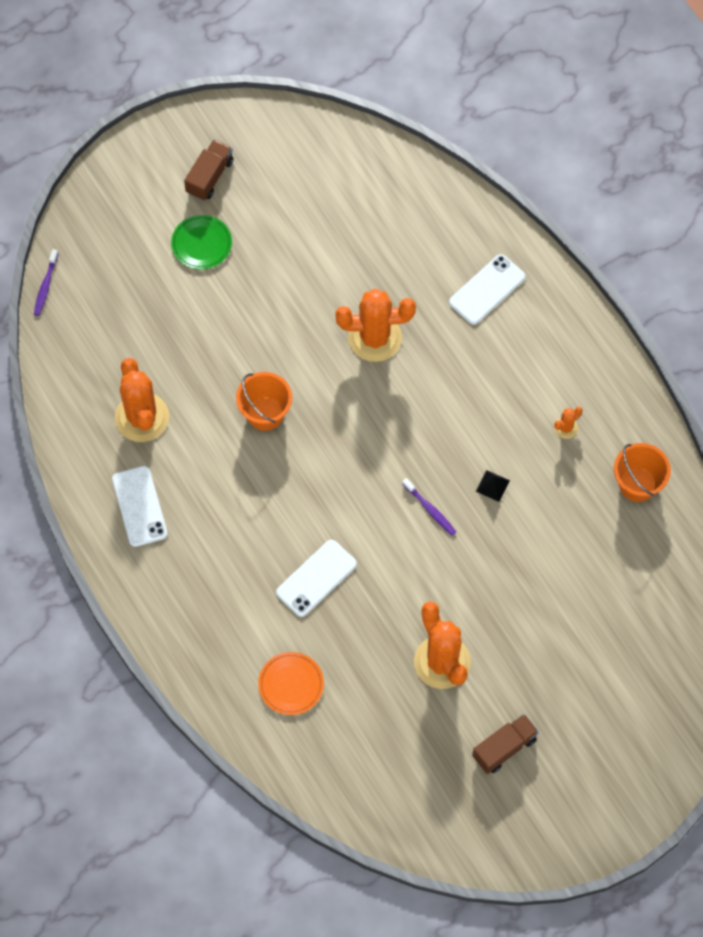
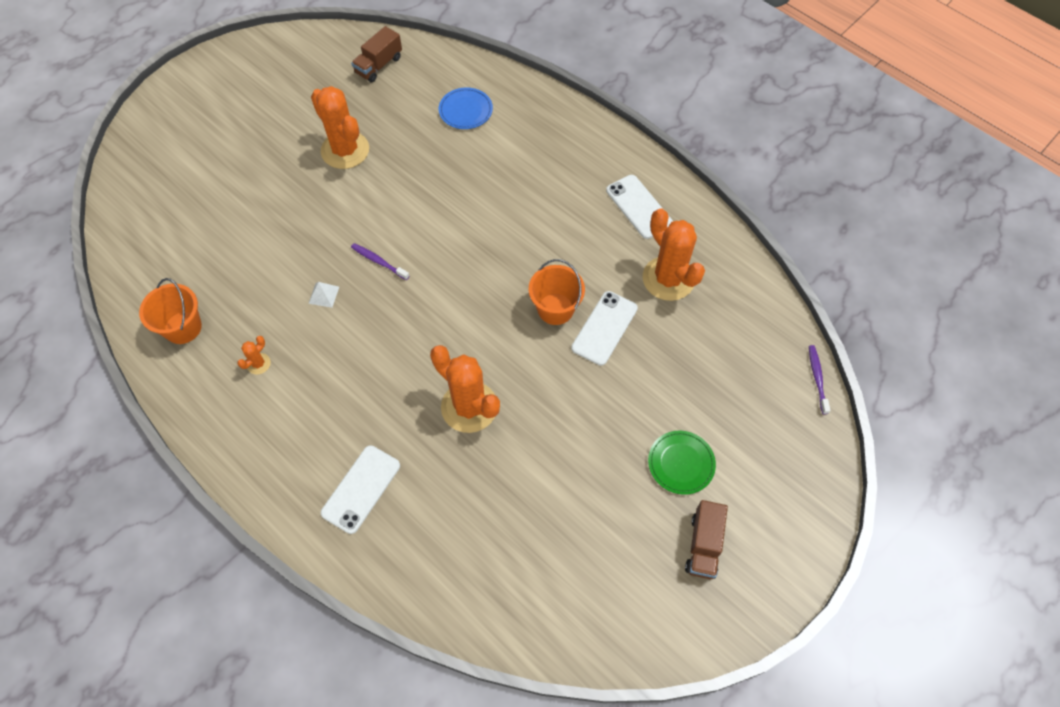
camera: 165 degrees right, 5 degrees down
orange plate [258,652,324,715] -> blue plate [439,87,493,129]
white phone [276,540,357,617] -> white phone moved to [571,291,638,366]
orange cactus [336,289,416,362] -> orange cactus turned 60 degrees clockwise [430,345,500,433]
brown truck [472,714,539,774] -> brown truck moved to [351,26,402,82]
black pyramid [476,470,510,502] -> white pyramid [308,282,339,308]

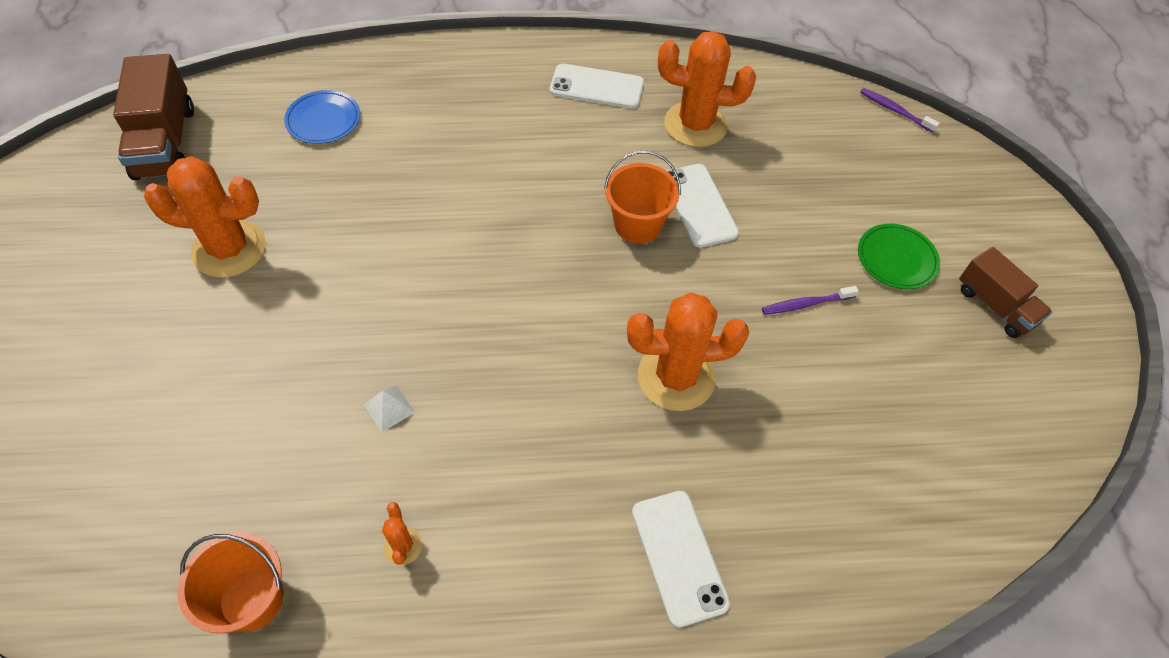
camera: 50 degrees left, 5 degrees down
brown truck [351,26,402,82] -> brown truck [113,54,194,180], size x1.55
purple toothbrush [351,243,409,280] -> purple toothbrush moved to [762,286,859,315]

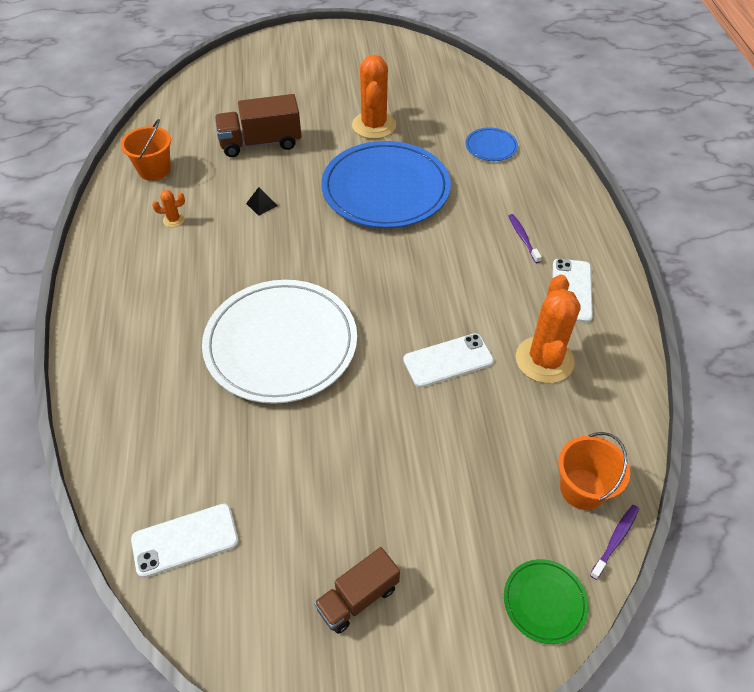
camera: 90 degrees right, 5 degrees down
brown truck [113,54,194,180] -> brown truck moved to [215,94,302,157]
white pyramid [364,385,415,432] -> black pyramid [246,187,277,216]
orange bucket [604,150,681,243] -> orange bucket moved to [558,432,630,510]
orange cactus [627,293,749,411] -> white plate [202,280,357,404]
white phone [632,491,730,628] -> white phone moved to [131,504,239,578]
purple toothbrush [762,286,859,315] -> purple toothbrush moved to [509,214,542,263]
green plate [858,224,940,289] -> green plate moved to [504,559,588,644]
none -> blue plate [321,141,451,228]

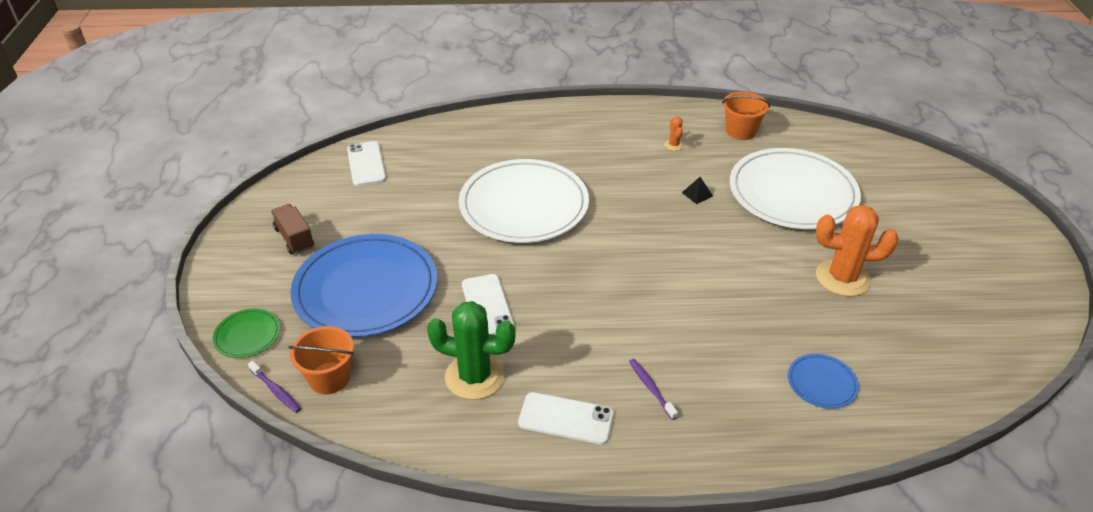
camera: 95 degrees right, 10 degrees down
brown truck [215,94,302,157] -> white plate [730,148,861,229]
blue plate [321,141,451,228] -> blue plate moved to [290,234,438,338]
purple toothbrush [509,214,542,263] -> purple toothbrush turned 105 degrees counterclockwise [629,359,678,420]
orange cactus [516,274,581,383] -> green cactus [427,301,516,400]

